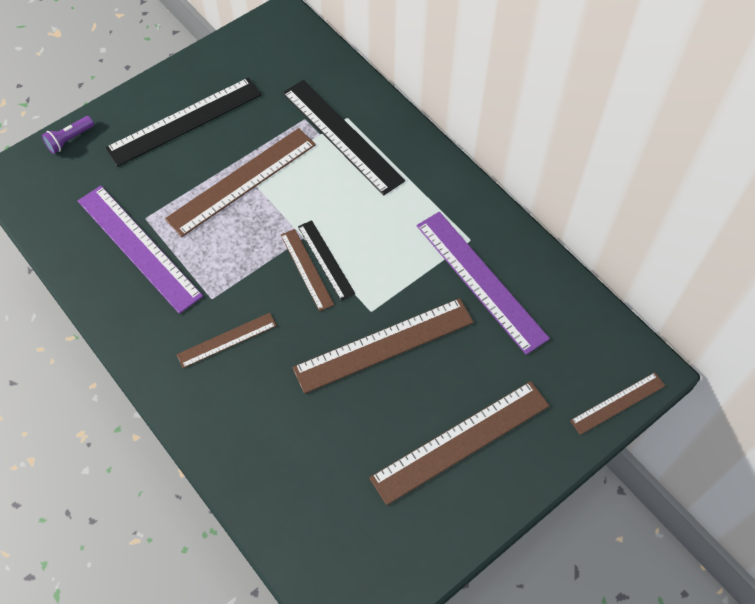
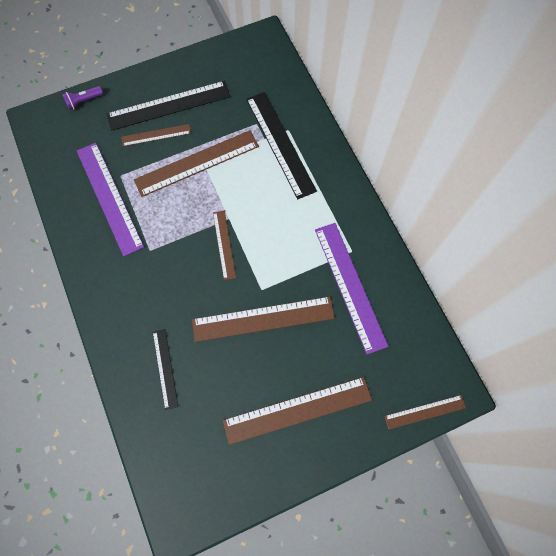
camera: 15 degrees right, 10 degrees up
brown ruler [177,313,277,368] -> brown ruler moved to [121,124,191,147]
black ruler [298,220,355,301] -> black ruler moved to [153,329,178,410]

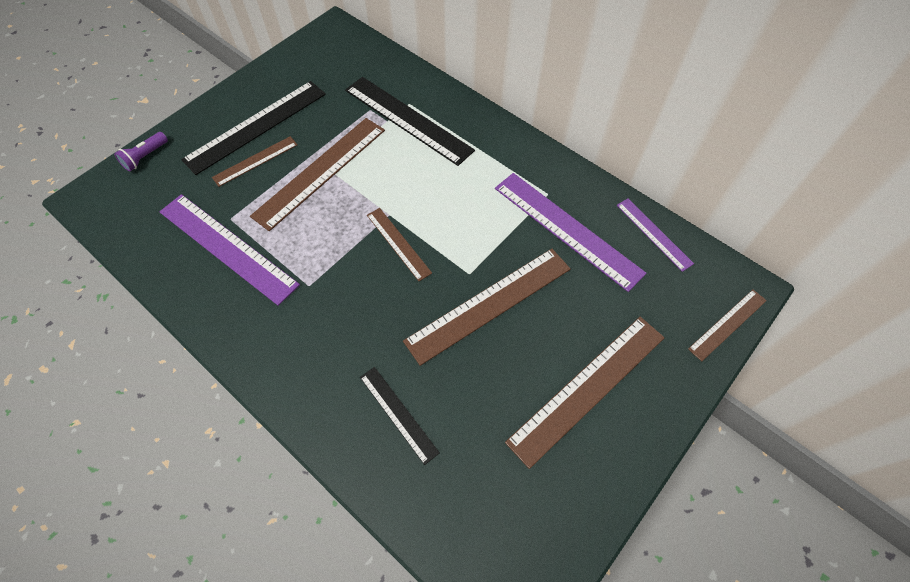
camera: 25 degrees left, 10 degrees down
none -> purple ruler [617,198,694,272]

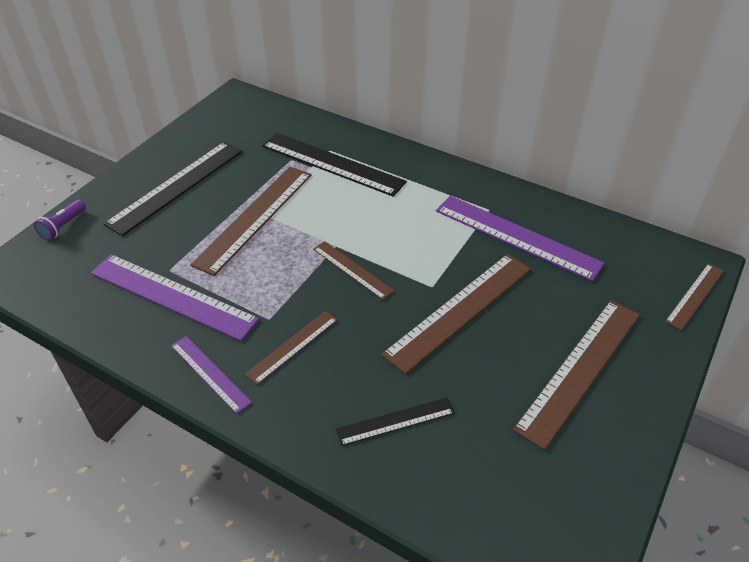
camera: 10 degrees left, 15 degrees down
brown ruler [212,136,298,187] -> brown ruler moved to [245,311,338,385]
black ruler [360,367,440,465] -> black ruler turned 60 degrees counterclockwise [335,398,455,446]
purple ruler [617,198,694,272] -> purple ruler moved to [171,336,252,414]

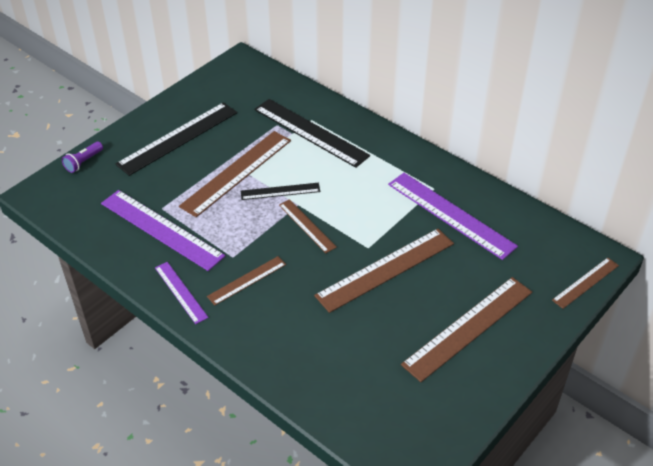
camera: 10 degrees right, 0 degrees up
black ruler [335,398,455,446] -> black ruler moved to [241,183,320,200]

